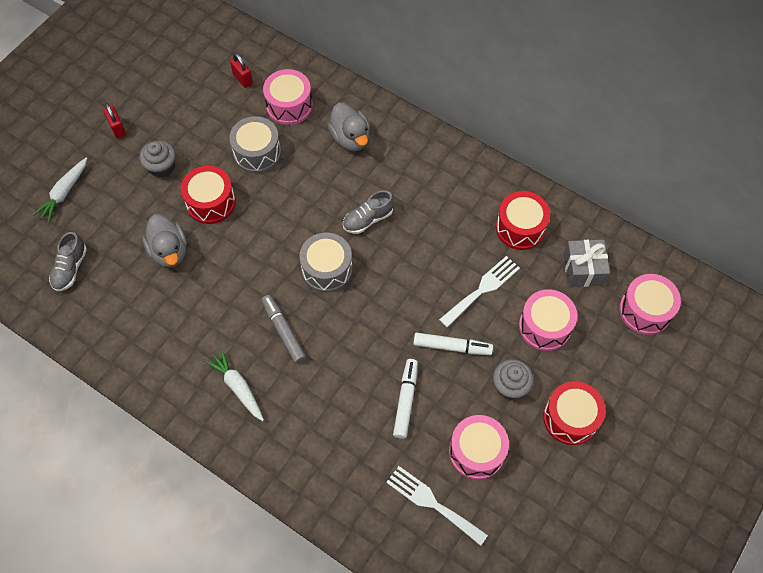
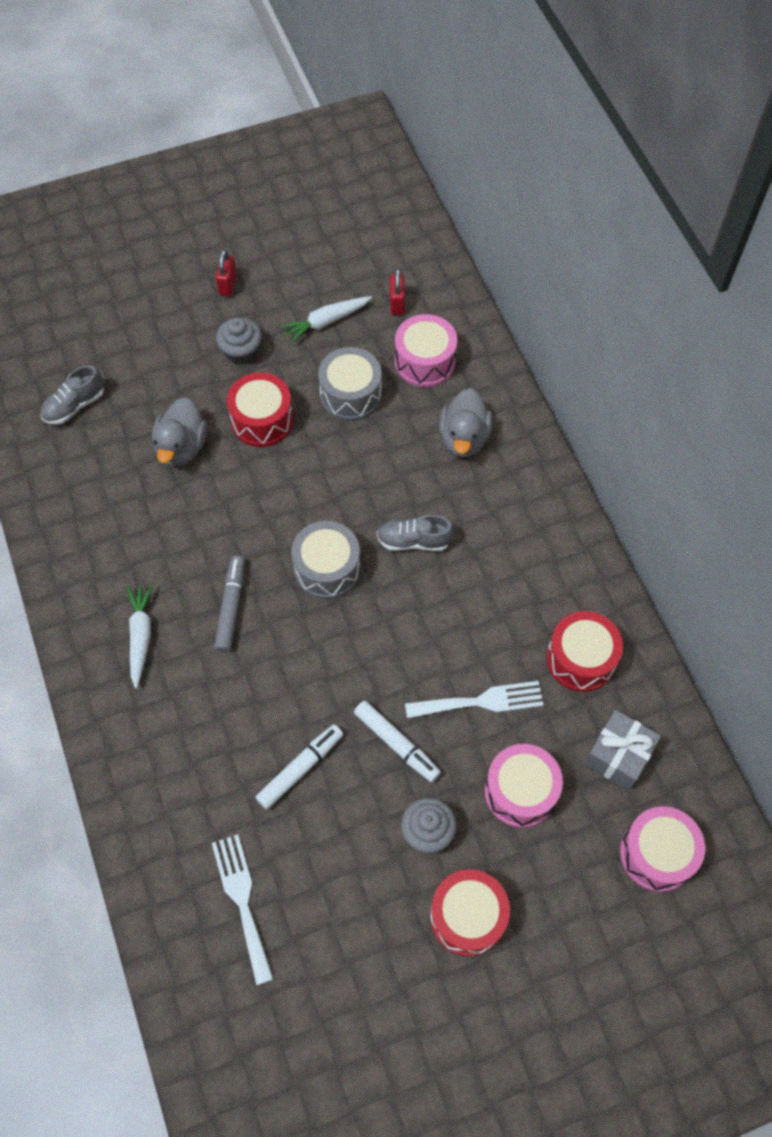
camera: 35 degrees right, 0 degrees up
white carrot [33,157,87,222] -> white carrot moved to [280,296,372,344]
pink drum [449,415,509,480] -> none

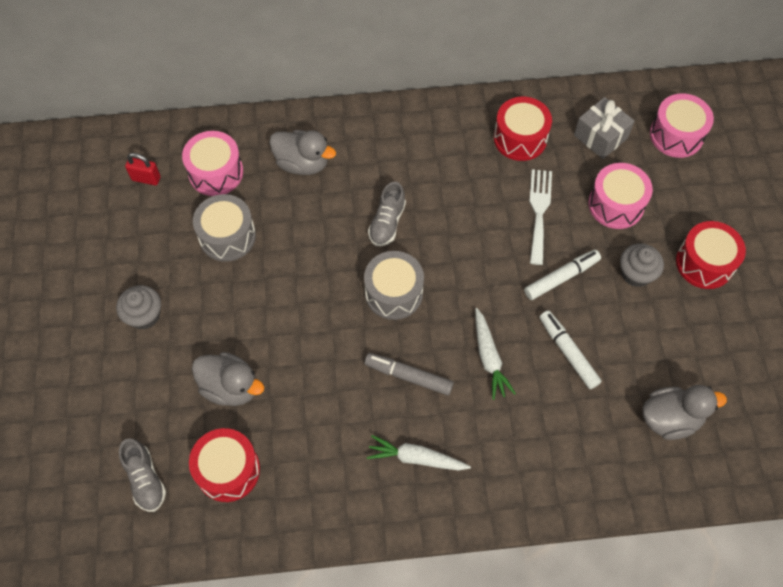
camera: 75 degrees left, 0 degrees up
white fork [212,834,273,985] -> grey duck [642,385,727,440]
red padlock [216,250,237,297] -> none
red drum [227,373,293,447] -> red drum moved to [189,428,260,502]
white carrot [280,296,372,344] -> white carrot moved to [475,308,516,400]

